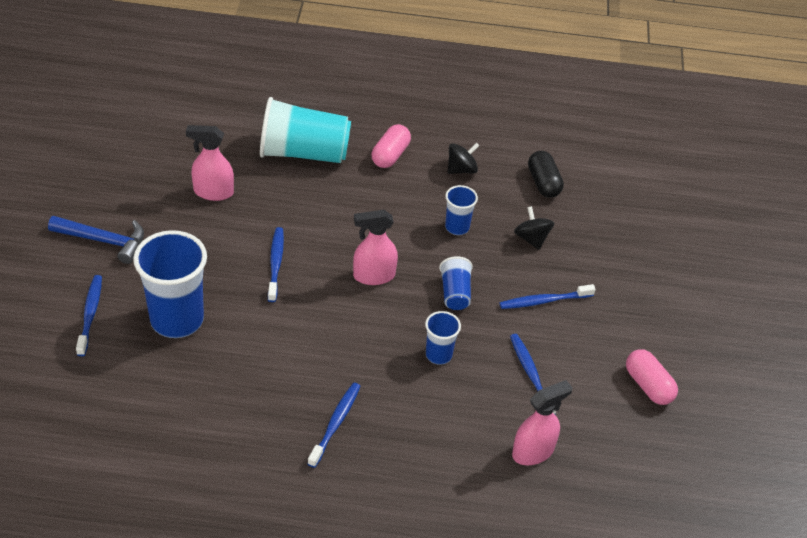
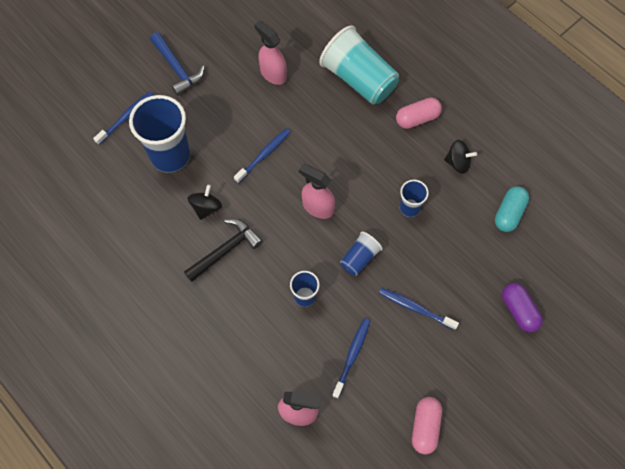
camera: 45 degrees right, 20 degrees up
blue toothbrush [308,383,360,468] -> none
black spinning top [514,206,554,250] -> black spinning top moved to [188,184,222,220]
black capsule [528,151,564,198] -> turquoise capsule [495,186,529,232]
none -> black hammer [184,219,263,282]
none -> purple capsule [502,283,543,332]

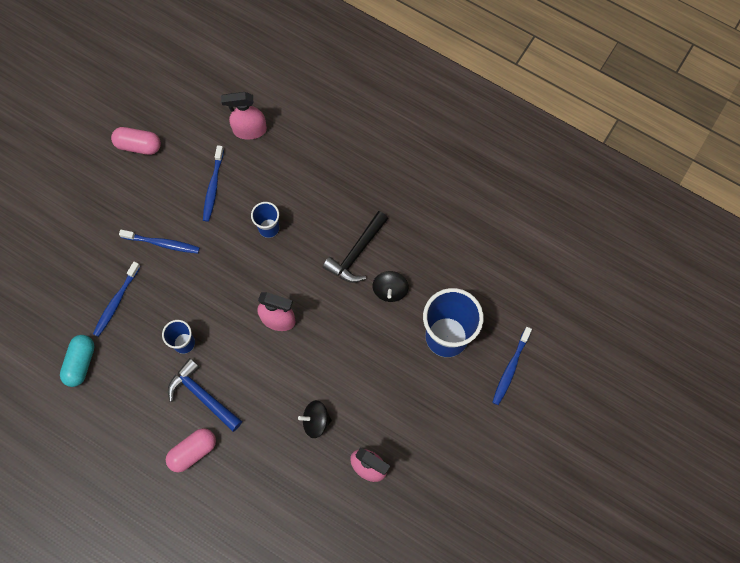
camera: 165 degrees right, 5 degrees up
blue hammer [150,32,205,96] -> blue hammer moved to [168,358,242,432]
blue toothbrush [234,128,291,184] -> blue toothbrush moved to [93,262,141,337]
turquoise cup [319,25,399,105] -> none
blue cup [340,232,383,276] -> none
pink capsule [412,397,442,454] -> pink capsule turned 75 degrees counterclockwise [111,127,161,155]
black spinning top [444,140,477,174] -> black spinning top moved to [298,400,332,438]
purple capsule [502,283,543,332] -> none

